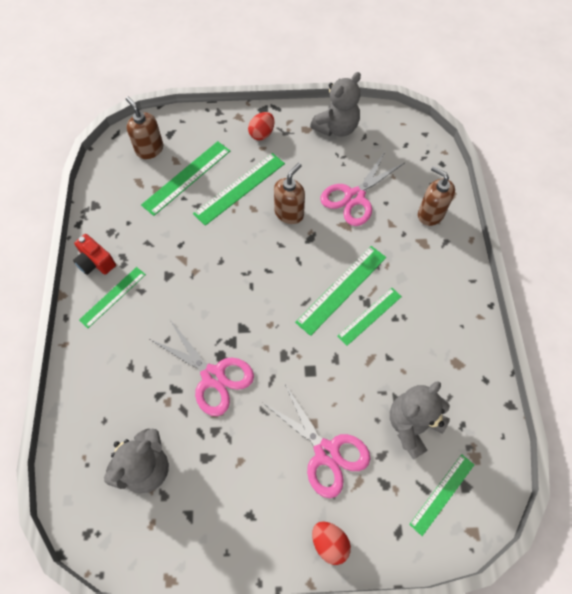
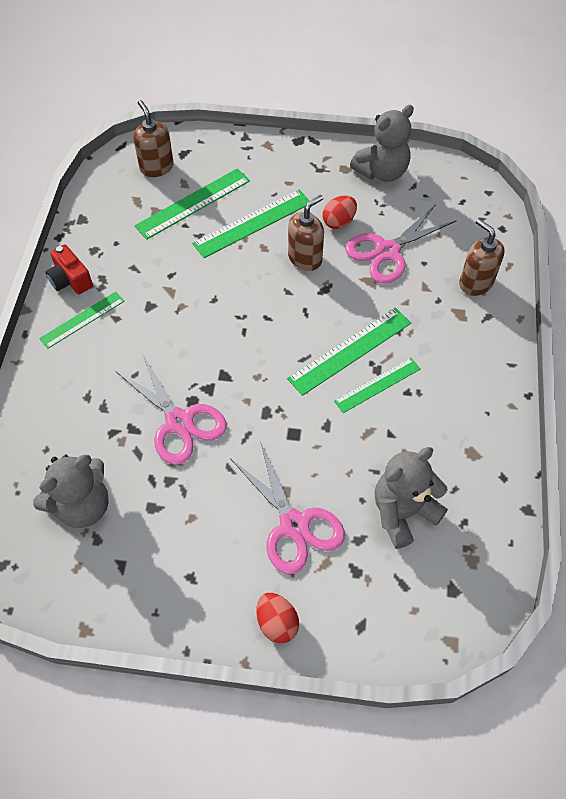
camera: 10 degrees right, 5 degrees down
red egg [248,112,275,140] -> red egg moved to [323,195,357,229]
green ruler [409,454,474,536] -> none

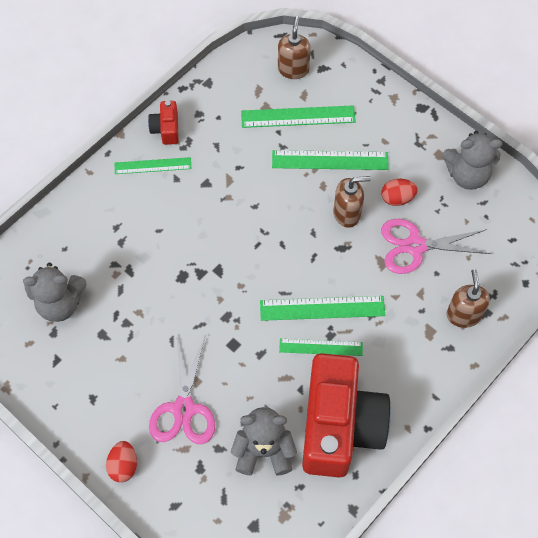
camera: 35 degrees right, 5 degrees up
pink scissors [115,353,227,465] -> none
none -> red camera [302,353,391,478]

